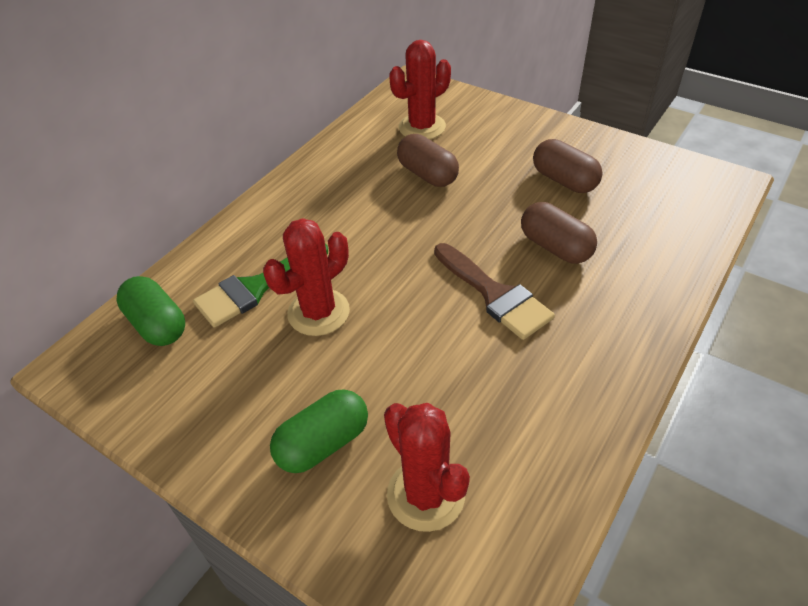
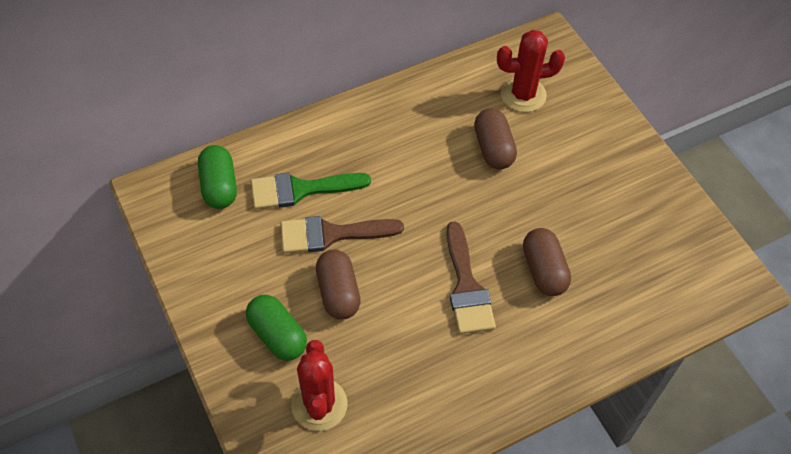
camera: 25 degrees right, 10 degrees up
red cactus [263,218,350,336] -> brown brush [280,216,404,253]
green capsule [270,389,368,473] -> green capsule turned 60 degrees clockwise [246,295,307,361]
brown capsule [533,139,603,193] -> brown capsule moved to [316,250,361,320]

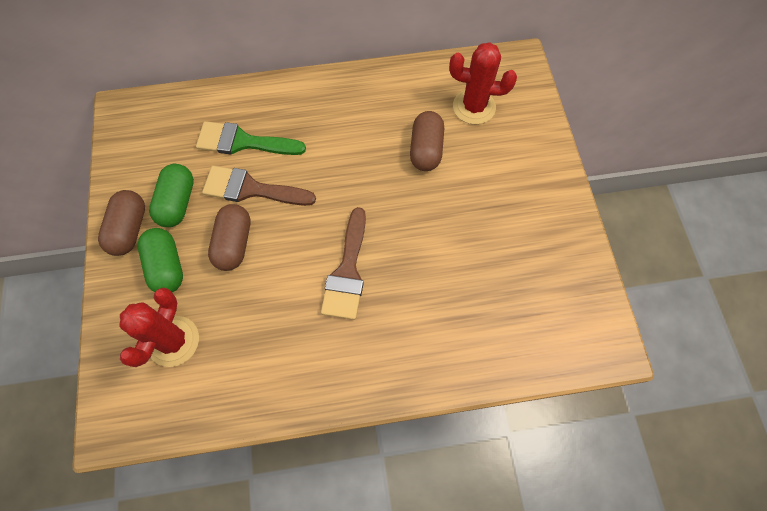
camera: 20 degrees right, 10 degrees up
green capsule [198,145,237,209] -> green capsule moved to [149,164,194,227]
brown capsule [523,228,571,296] -> brown capsule moved to [98,190,145,256]

